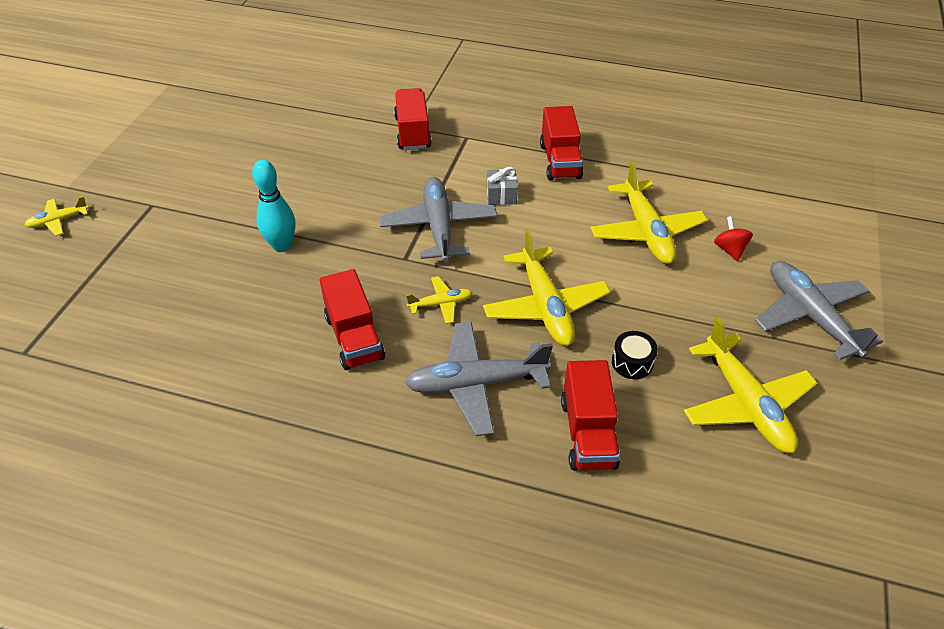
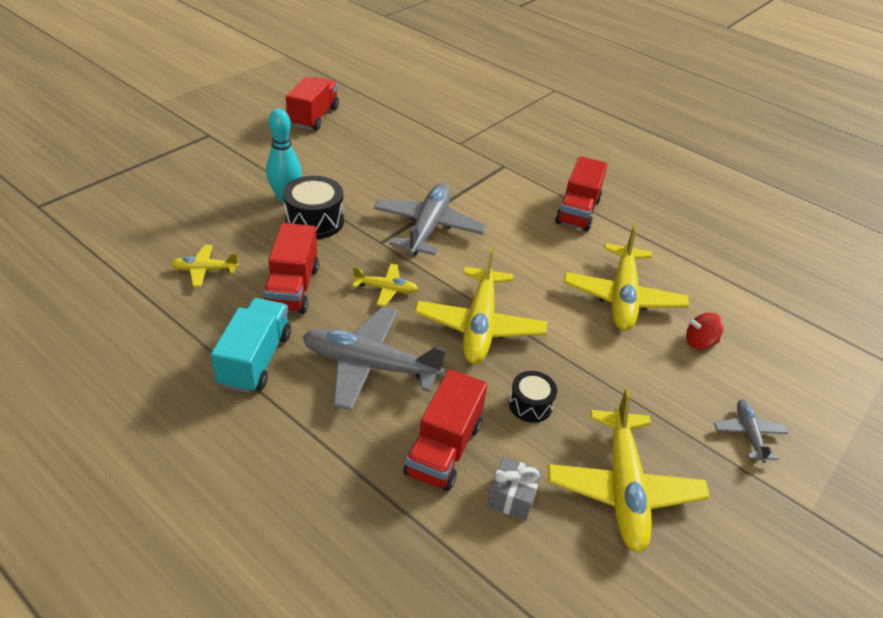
camera: 20 degrees right, 5 degrees down
yellow plane [25,196,89,236] -> yellow plane moved to [171,245,239,287]
red truck [394,88,432,150] -> red truck moved to [286,77,339,131]
grey gift [487,167,518,205] -> grey gift moved to [487,457,542,521]
red spinning top [714,216,753,261] -> red spinning top turned 105 degrees counterclockwise [686,313,723,350]
grey plane [755,261,883,360] -> grey plane [714,399,788,463], size x0.50
none -> turquoise truck [211,298,291,393]
none -> black drum [283,176,344,239]

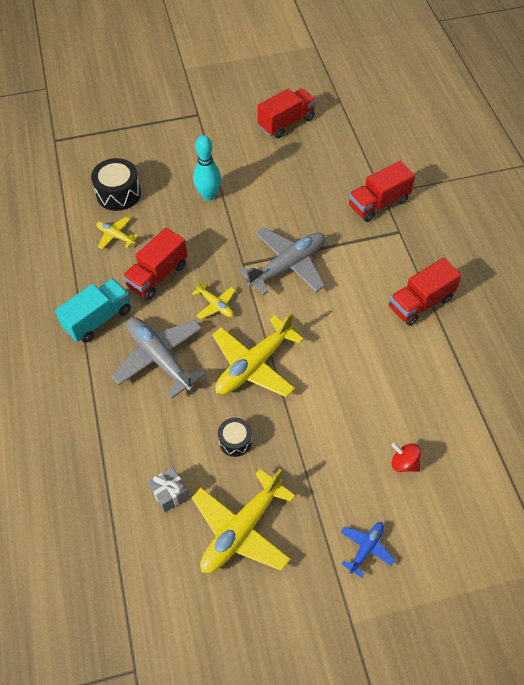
camera: 40 degrees right, 15 degrees up
black drum [283,176,344,239] -> black drum moved to [91,158,141,211]
red truck [403,369,487,491] -> red truck moved to [349,161,415,222]
yellow plane [564,225,689,331] -> none
grey plane [714,399,788,463] -> blue plane [340,522,395,578]

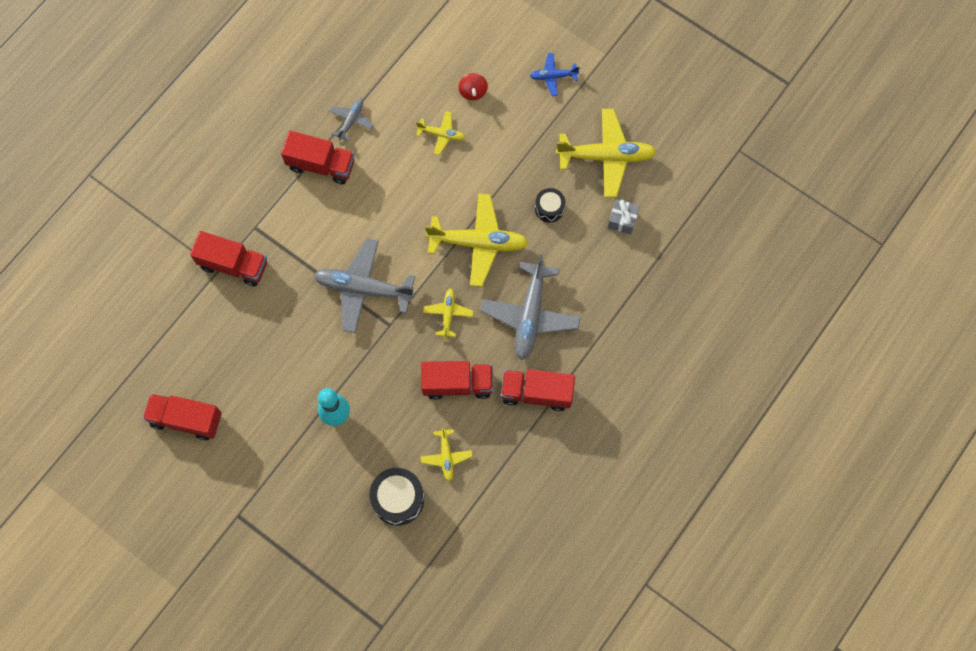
camera: 130 degrees left, 15 degrees up
turquoise truck [55,278,131,343] -> red truck [501,369,575,411]
none -> grey plane [329,98,374,142]
none -> yellow plane [416,111,465,155]

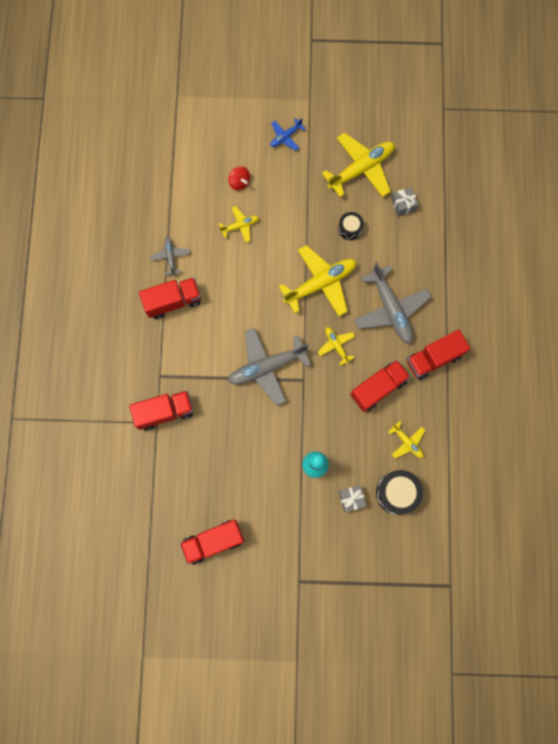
camera: 35 degrees left, 5 degrees up
none -> grey gift [339,485,366,512]

